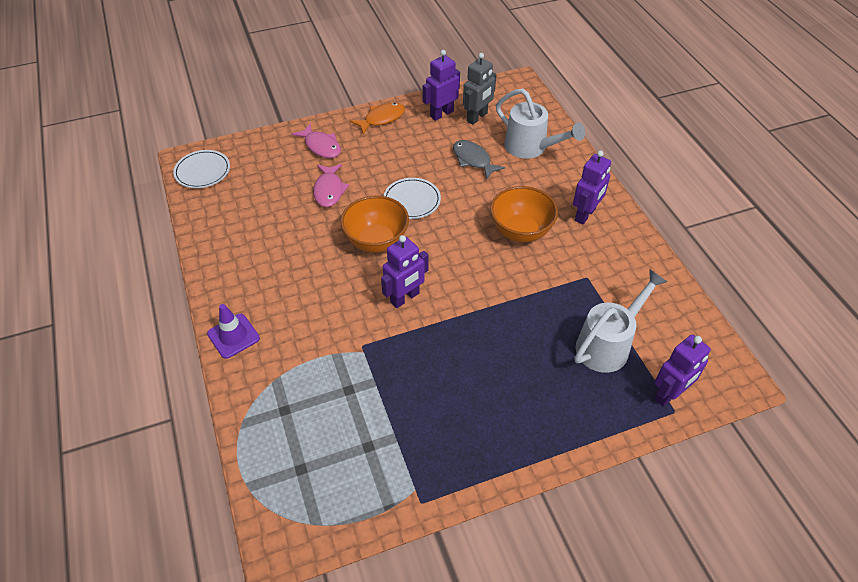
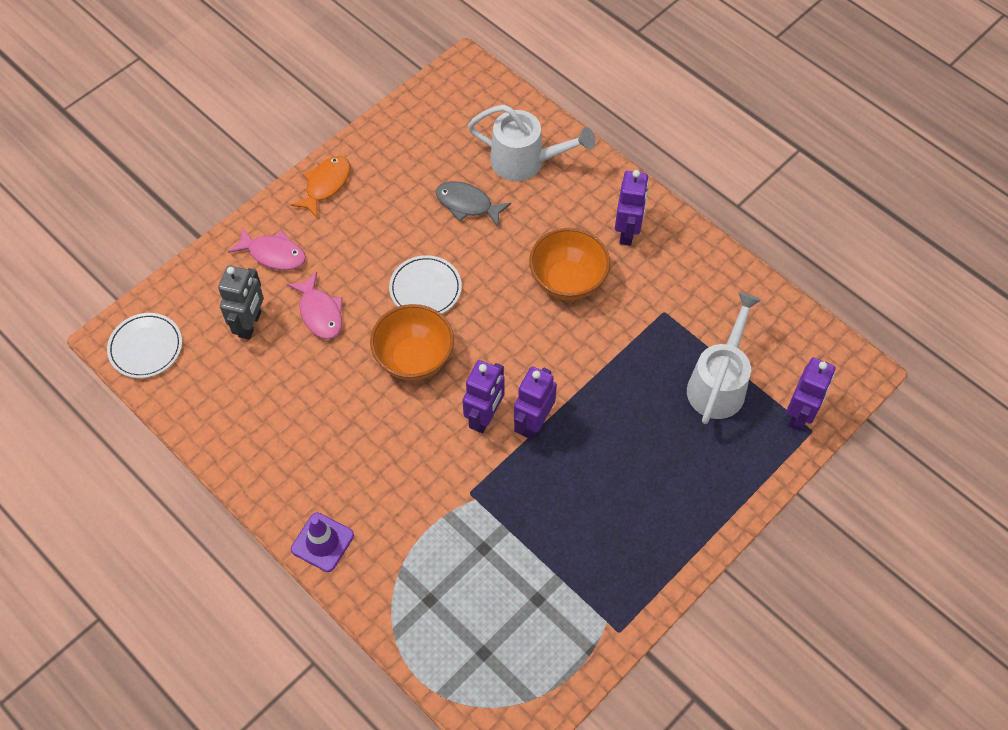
camera: 25 degrees left, 10 degrees up
purple robot [423,50,460,121] -> purple robot moved to [514,366,557,440]
grey robot [463,53,496,125] -> grey robot moved to [218,265,264,340]

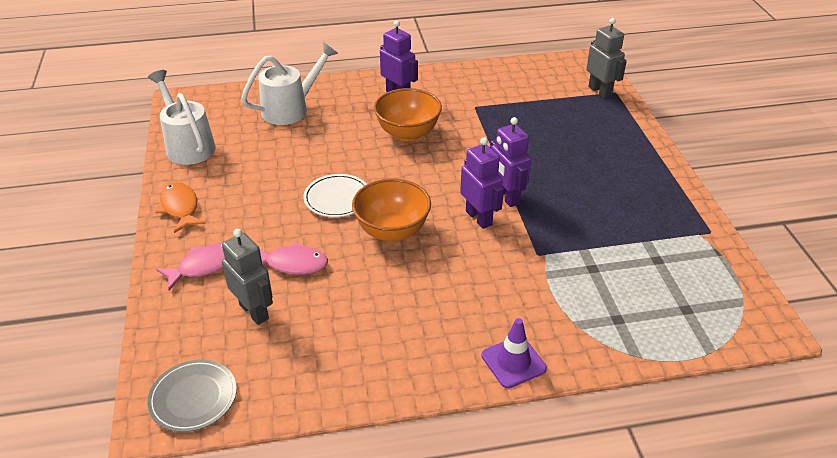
camera: 55 degrees left, 20 degrees down
white plate [107,313,182,378] -> grey plate [147,360,237,432]
grey fish [435,181,511,227] -> none
white watering can [687,292,761,424] -> white watering can moved to [148,70,216,165]
purple robot [786,358,835,431] -> grey robot [586,18,627,99]

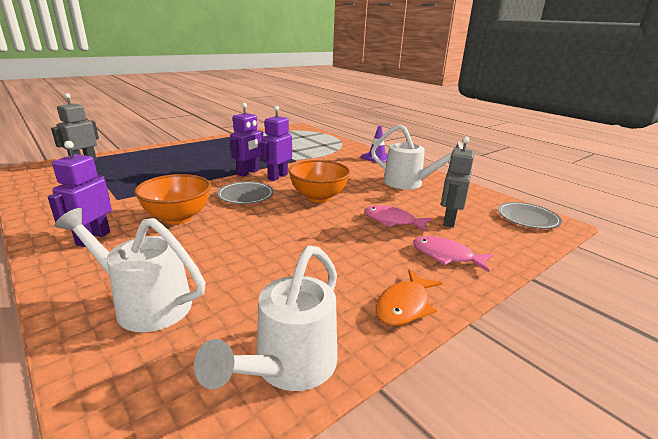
camera: 120 degrees left, 15 degrees down
pink fish [259,241,328,274] -> pink fish turned 45 degrees counterclockwise [364,205,432,231]
white plate [303,174,367,217] -> none
none -> grey plate [217,181,274,204]
none -> white watering can [371,124,463,189]

